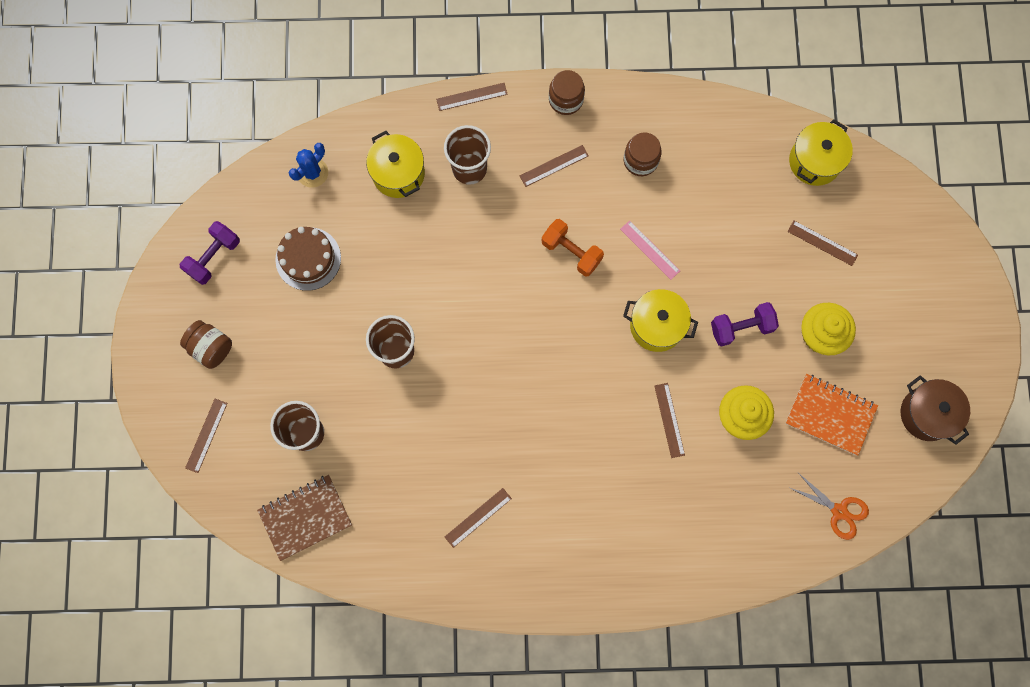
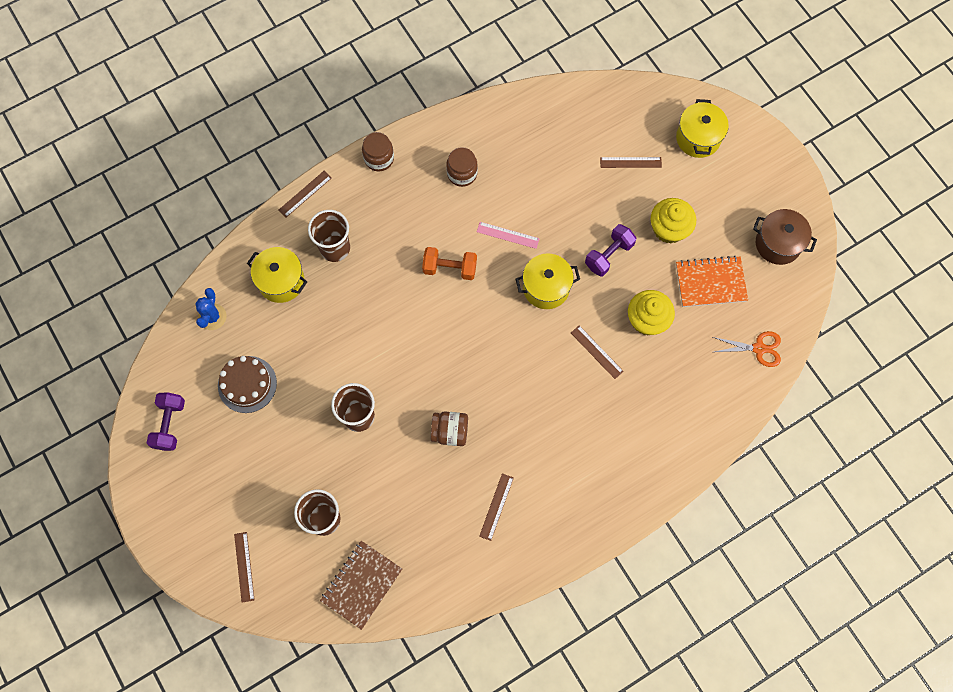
camera: 30 degrees left, 5 degrees down
brown jar [180,320,232,369] -> brown jar moved to [431,411,468,446]
brown ruler [520,145,589,187] -> none
yellow pot [789,119,853,186] -> yellow pot moved to [676,99,729,158]

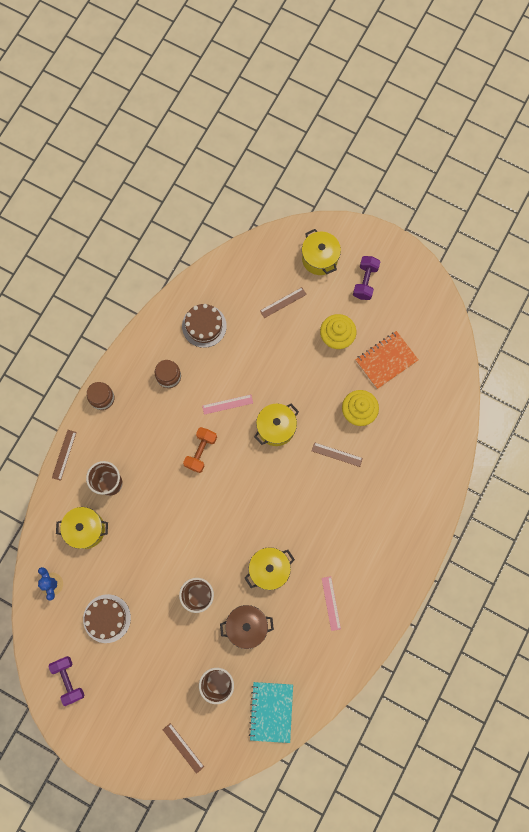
camera: 30 degrees left, 5 degrees up
brown notebook [320,541,402,630] -> turquoise notebook [249,682,293,743]
orange dumbbell [422,247,477,280] -> orange dumbbell turned 45 degrees counterclockwise [183,427,217,473]
brown jar [431,411,468,446] -> yellow pot [245,547,295,590]
brown ruler [479,473,514,541] -> pink ruler [322,576,341,631]
purple dumbbell [585,224,636,276] -> purple dumbbell moved to [353,256,380,300]
orange scissors [713,331,781,367] -> none
brown pot [753,209,817,265] -> brown pot moved to [220,605,274,649]
none -> brown cake [182,304,227,348]

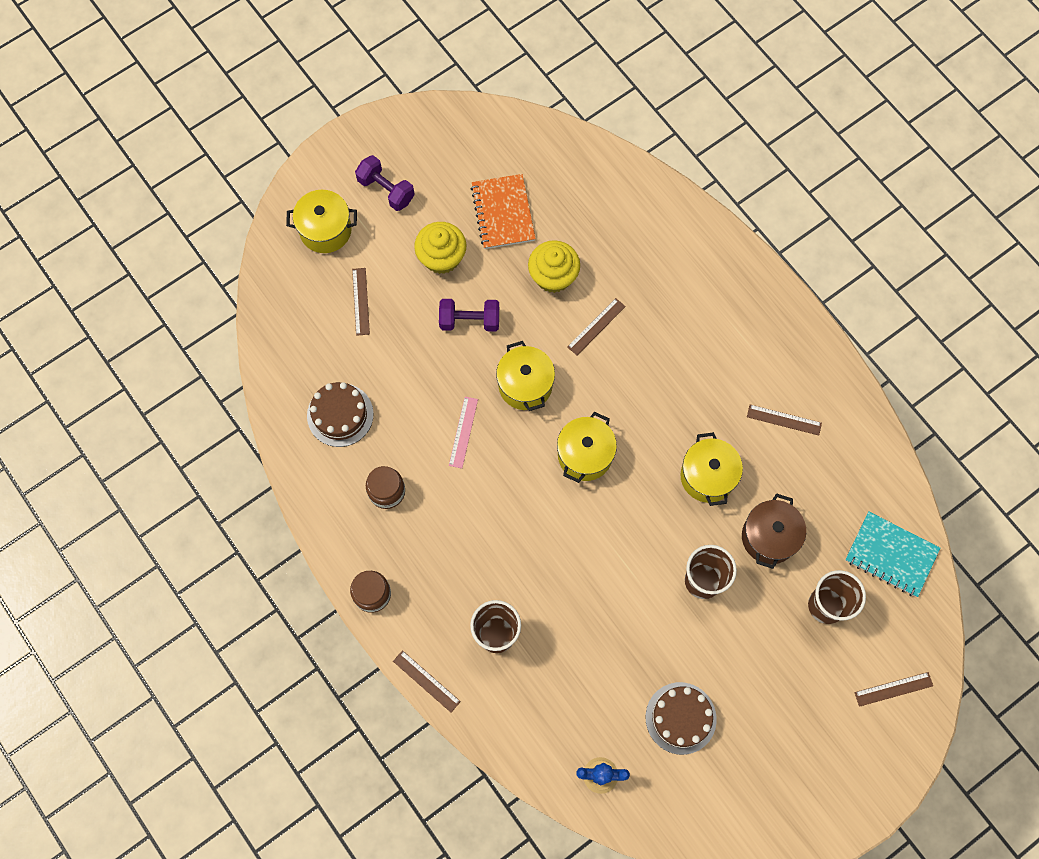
camera: 65 degrees left, 5 degrees down
purple dumbbell [48,656,84,706] -> purple dumbbell moved to [439,299,499,332]
yellow pot [56,507,108,549] -> yellow pot moved to [557,412,617,483]
orange dumbbell [183,427,217,473] -> none
pink ruler [322,576,341,631] -> brown ruler [747,405,822,435]

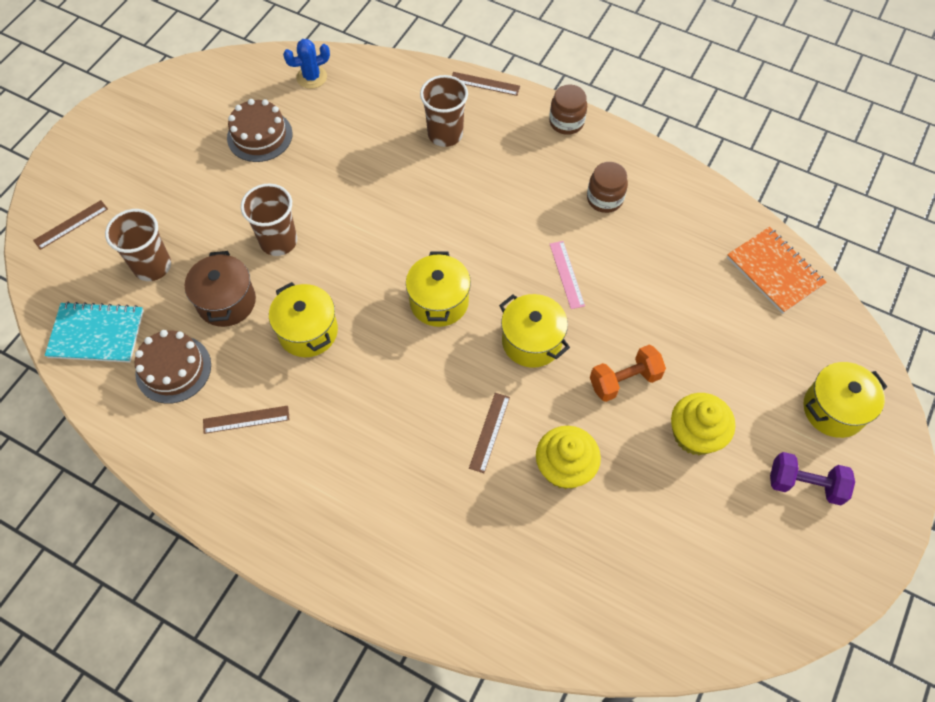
camera: 155 degrees right, 10 degrees down
brown cake [307,382,374,447] -> brown cake moved to [135,330,211,404]
brown ruler [352,268,370,336] -> none
purple dumbbell [439,299,499,332] -> orange dumbbell [590,345,666,402]
orange notebook [471,174,536,249] -> orange notebook moved to [727,227,827,314]

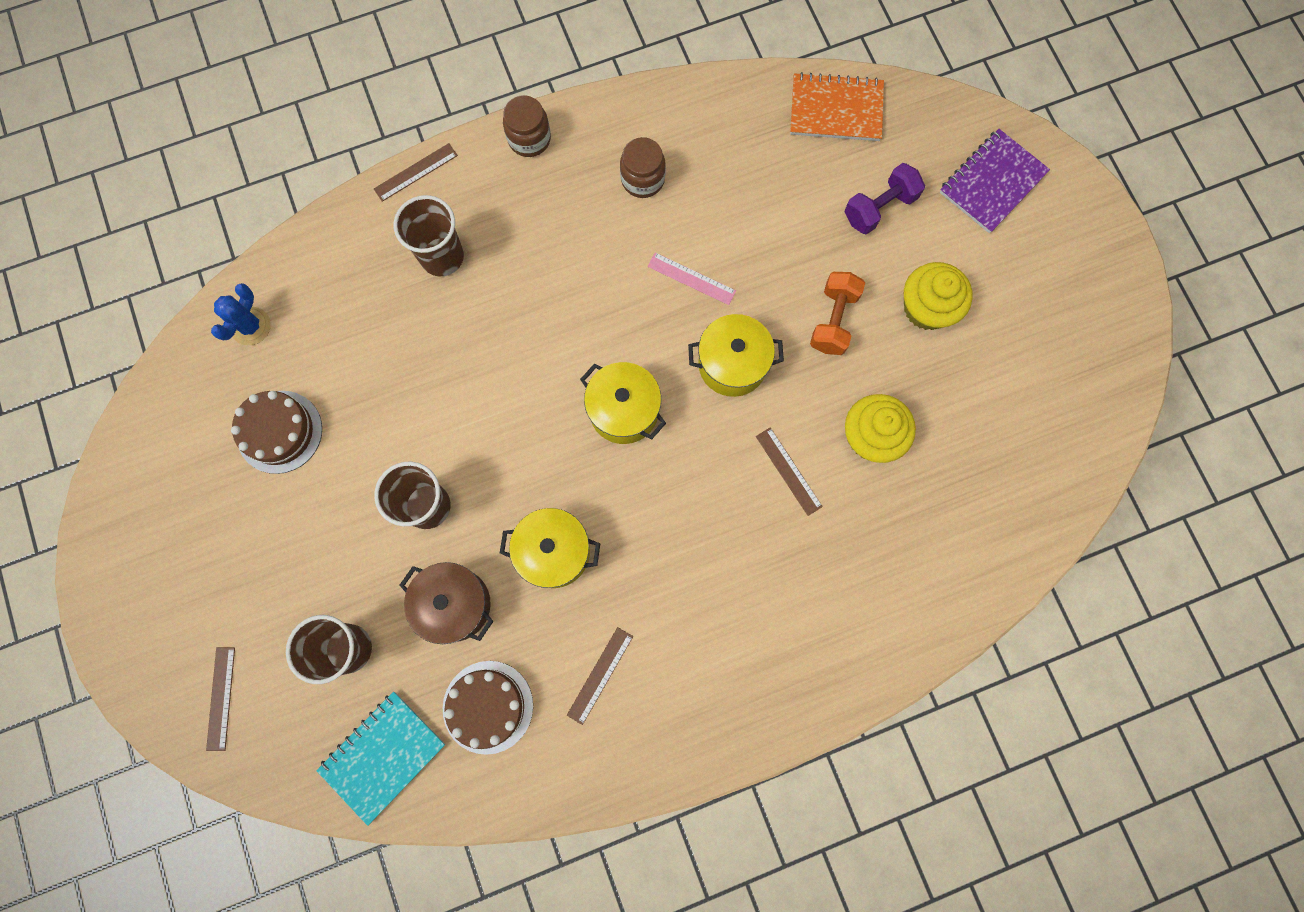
camera: 50 degrees left, 15 degrees up
purple dumbbell [770,452,855,505] -> purple dumbbell moved to [845,163,925,235]
yellow pot [803,362,888,438] -> purple notebook [940,129,1050,233]

